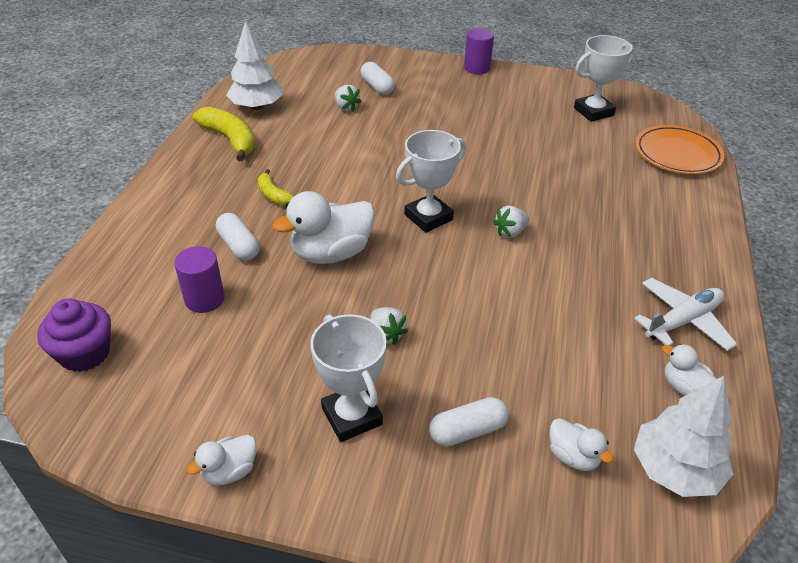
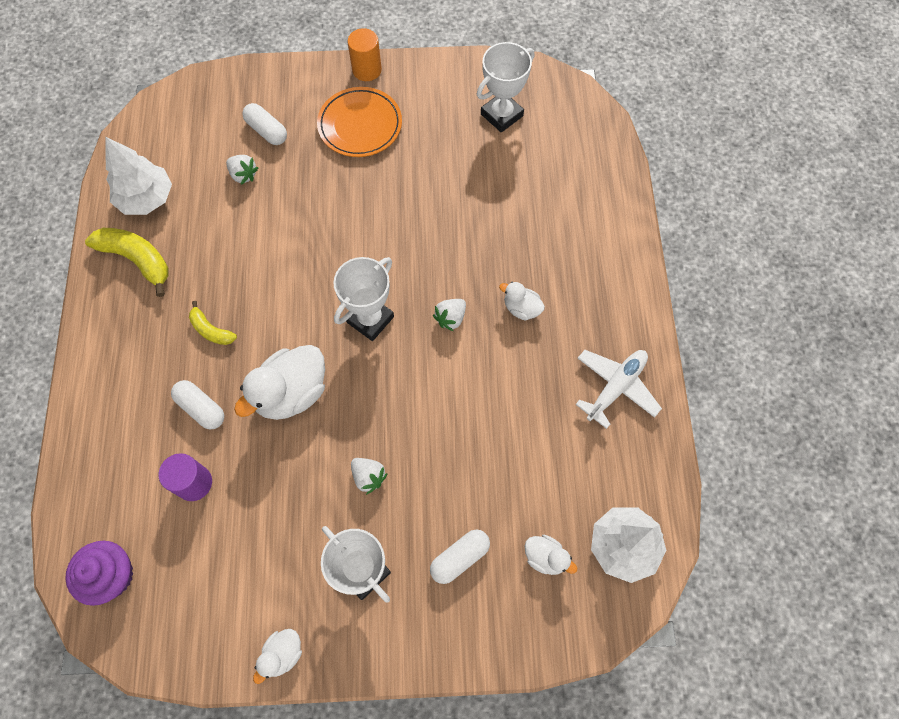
camera: 15 degrees left, 25 degrees up
purple cylinder [464,28,494,74] -> orange cylinder [348,28,382,81]
orange plate [635,125,725,174] -> orange plate moved to [317,87,402,157]
white duck [662,344,717,396] -> white duck moved to [499,282,545,321]

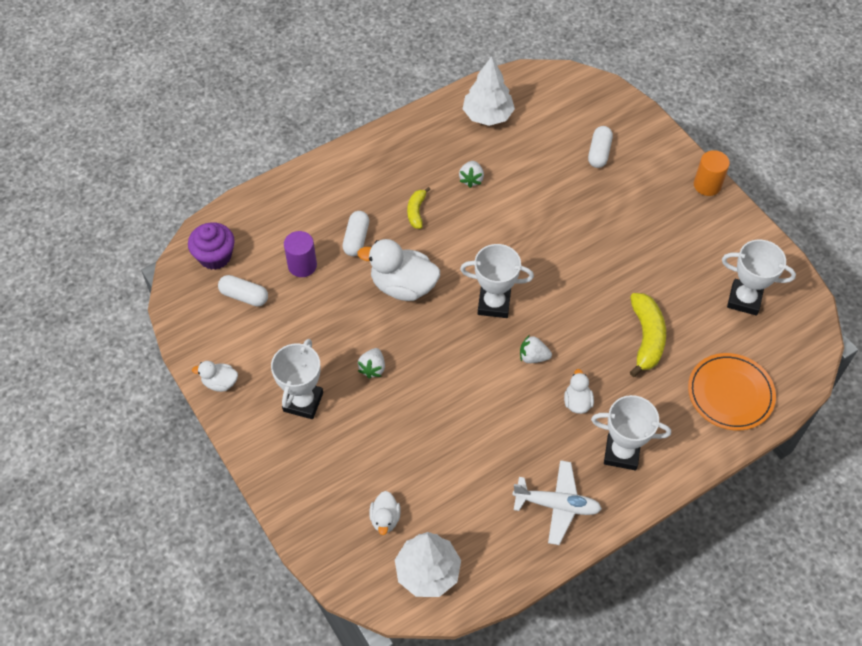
camera: 60 degrees right, 10 degrees down
yellow banana [85,228,169,297] -> yellow banana moved to [630,293,666,377]
white strawberry [226,155,258,185] -> white strawberry moved to [459,161,484,188]
orange plate [317,87,402,157] -> orange plate moved to [688,353,776,430]
white capsule [430,530,490,584] -> white capsule moved to [218,275,268,306]
none -> white trophy [591,395,671,470]

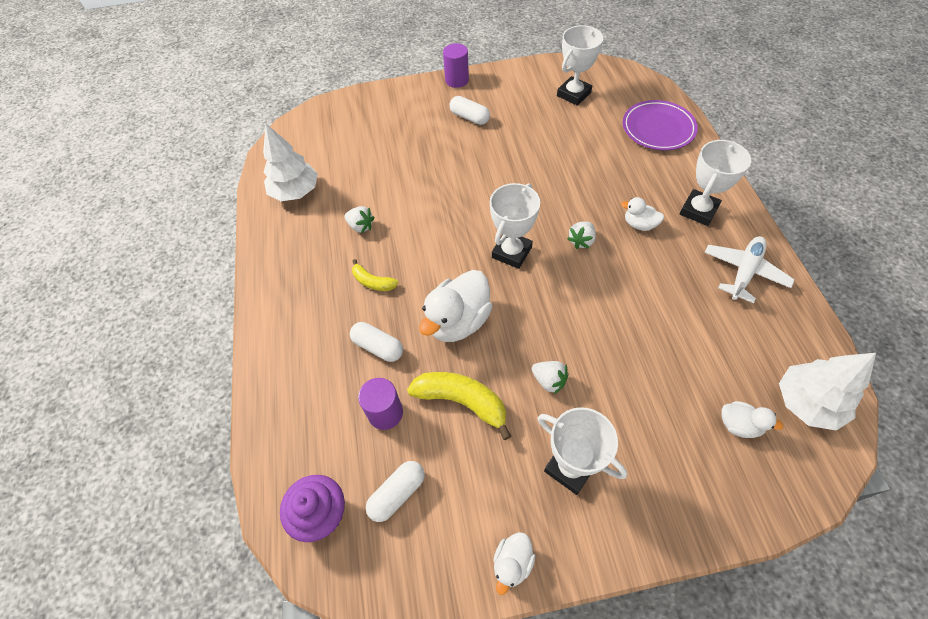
camera: 65 degrees left, 0 degrees up
white capsule [588,126,613,168] -> white capsule moved to [449,96,490,125]
yellow banana [630,293,666,377] -> yellow banana moved to [407,372,511,440]
orange plate [688,353,776,430] -> purple plate [623,100,698,150]
orange cylinder [694,150,730,196] -> purple cylinder [443,43,469,88]

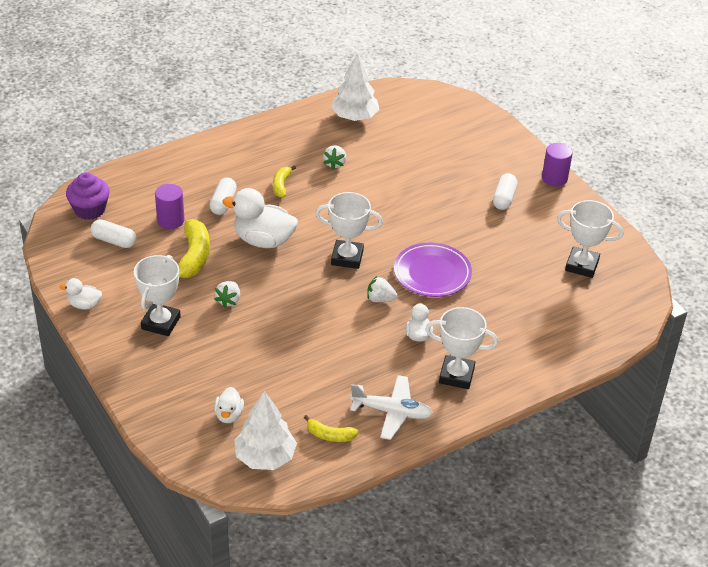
camera: 65 degrees right, 15 degrees down
purple plate [623,100,698,150] -> purple plate moved to [394,242,472,297]
none -> yellow banana [304,415,359,442]

